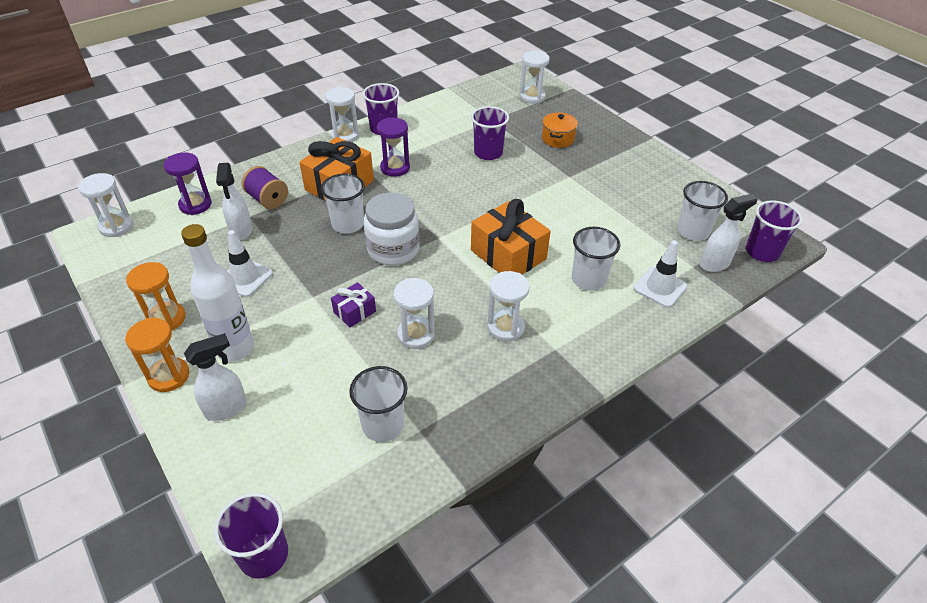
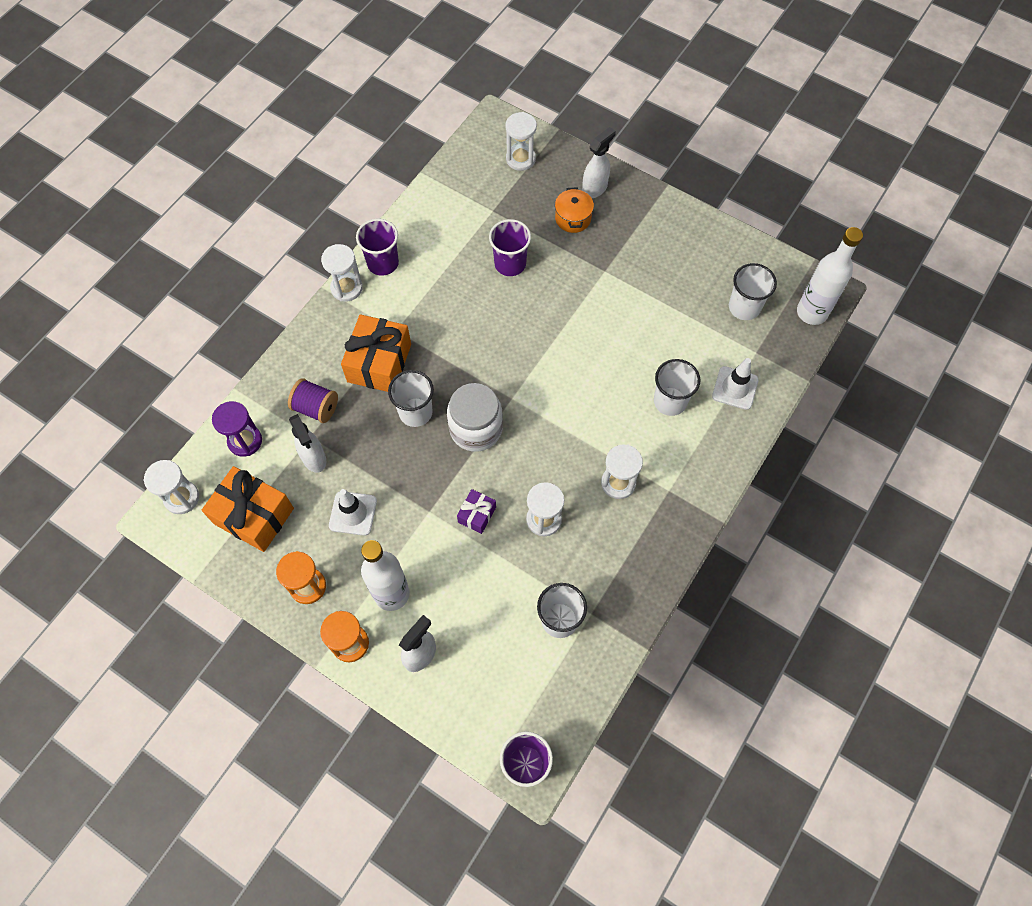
camera: 20 degrees left, 20 degrees up
purple hourglass [377,118,410,177] -> none
orange gift [471,199,551,274] -> orange gift moved to [202,466,294,552]
white spray bottle [700,194,758,272] -> white spray bottle moved to [582,127,616,198]
purple cup [746,200,803,262] -> white bottle [797,227,863,325]

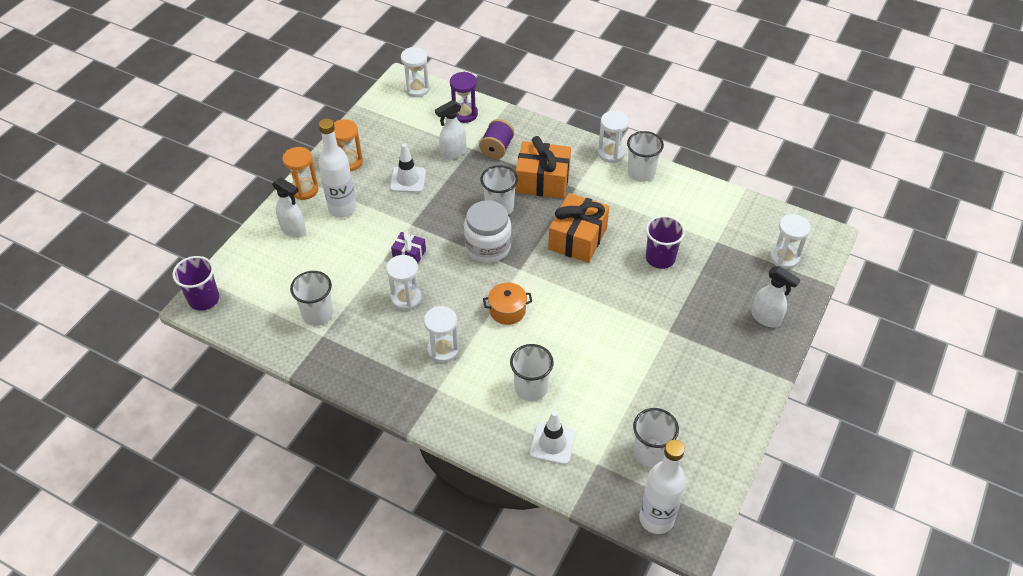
camera: 85 degrees right, 15 degrees down
orange gift [202,466,294,552] -> orange gift moved to [548,193,609,263]
purple cup [356,219,399,276] -> white cup [627,131,664,182]
orange pot [555,187,594,233] -> orange pot moved to [483,282,532,325]

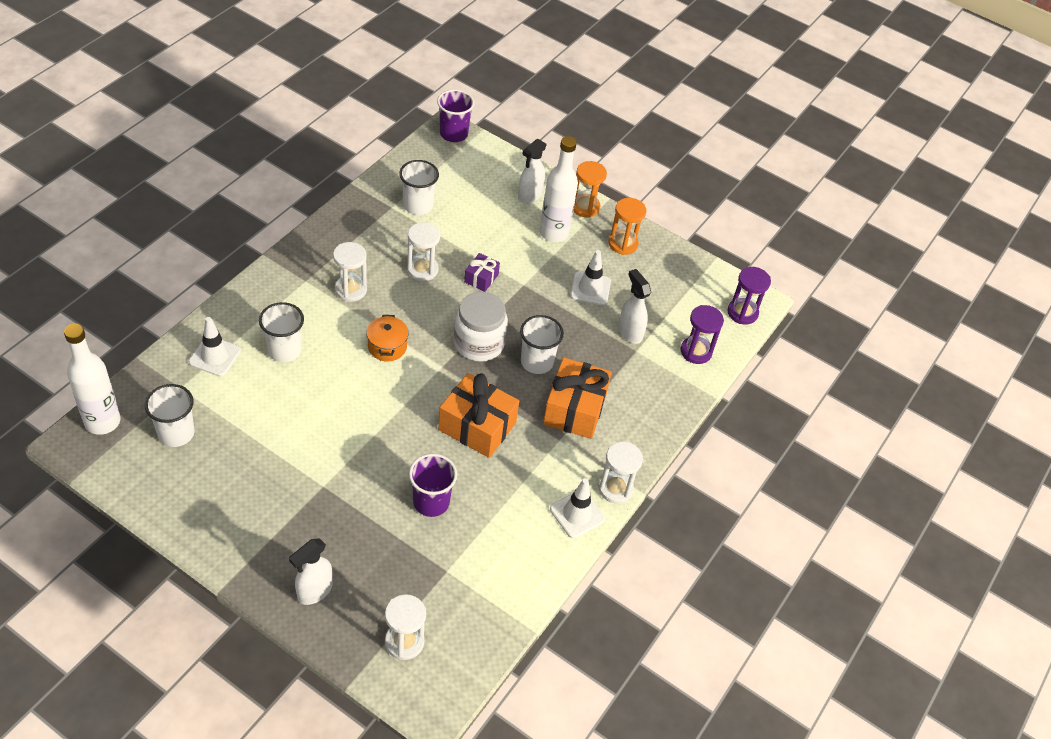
camera: 90 degrees right, 0 degrees up
white hourglass [401,47,430,97] -> purple hourglass [727,267,771,325]
purple spool [479,119,514,159] -> none
white cup [627,131,664,182] -> white traffic cone [550,478,605,538]

